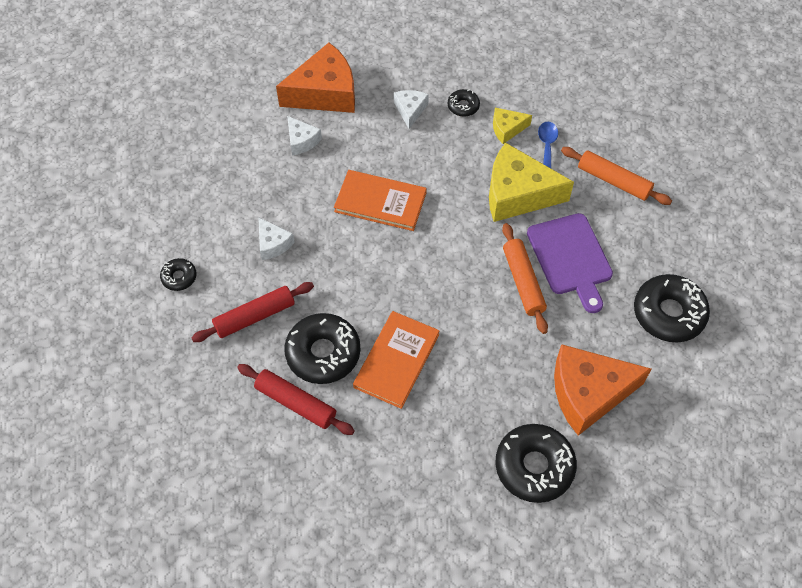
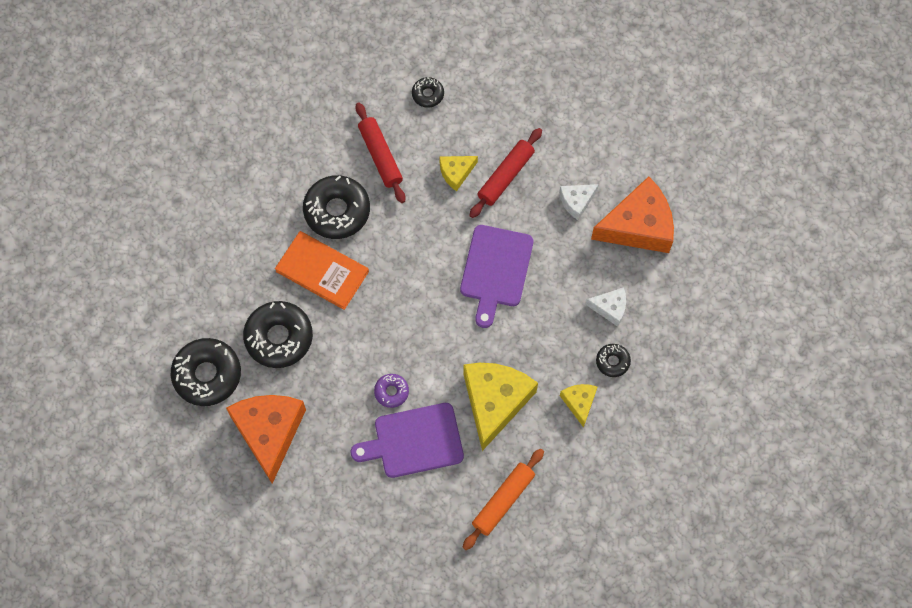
camera: 95 degrees right, 10 degrees up
red rolling pin [237,364,355,435] -> red rolling pin moved to [469,128,542,218]
white cheese [258,217,295,260] -> yellow cheese [439,156,478,191]
orange cheese [276,43,355,113] -> orange cheese turned 90 degrees counterclockwise [591,176,674,253]
orange book [334,170,427,231] -> purple cutting board [460,225,533,328]
orange rolling pin [502,223,548,334] -> purple donut [374,374,409,408]
blue spoon [538,122,558,168] -> none
black donut [634,274,710,343] -> black donut moved to [243,301,313,368]

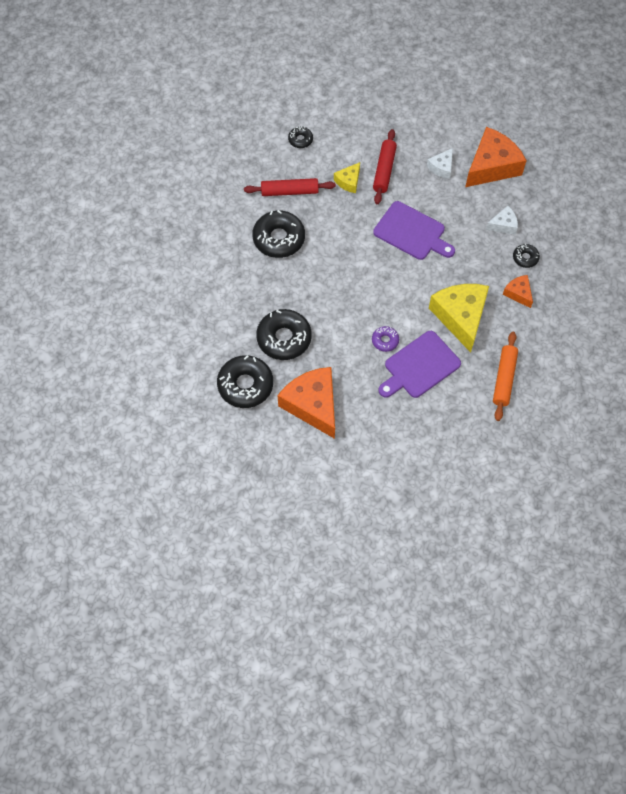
camera: 25 degrees left, 5 degrees down
orange book [275,231,369,310] -> none
red rolling pin [355,102,405,203] -> red rolling pin turned 45 degrees counterclockwise [244,178,336,196]
purple cutting board [460,225,533,328] -> purple cutting board turned 45 degrees counterclockwise [373,201,455,260]
yellow cheese [560,384,597,428] -> orange cheese [503,275,533,308]

